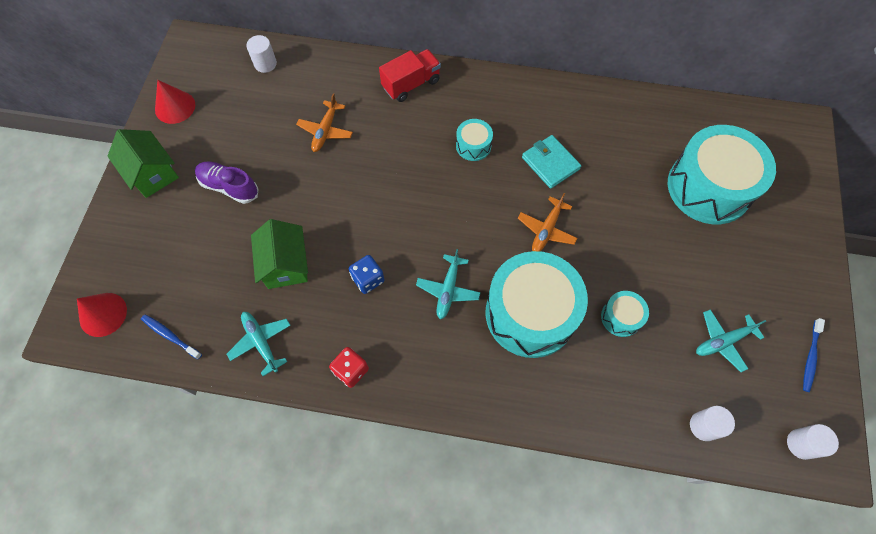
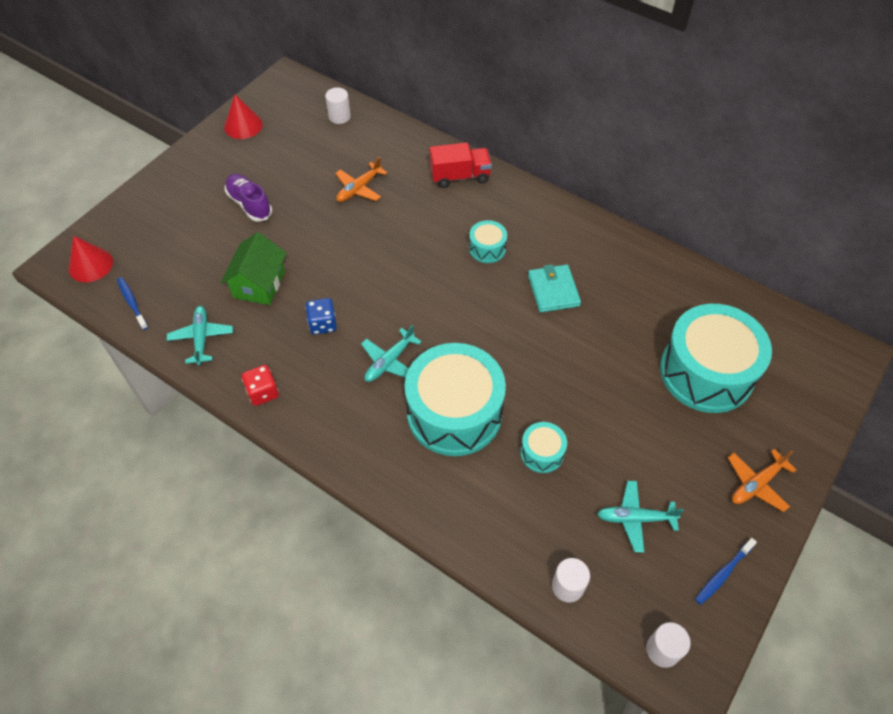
camera: 25 degrees right, 10 degrees down
green house [107,129,179,198] -> none
orange plane [518,193,577,252] -> orange plane moved to [728,449,797,512]

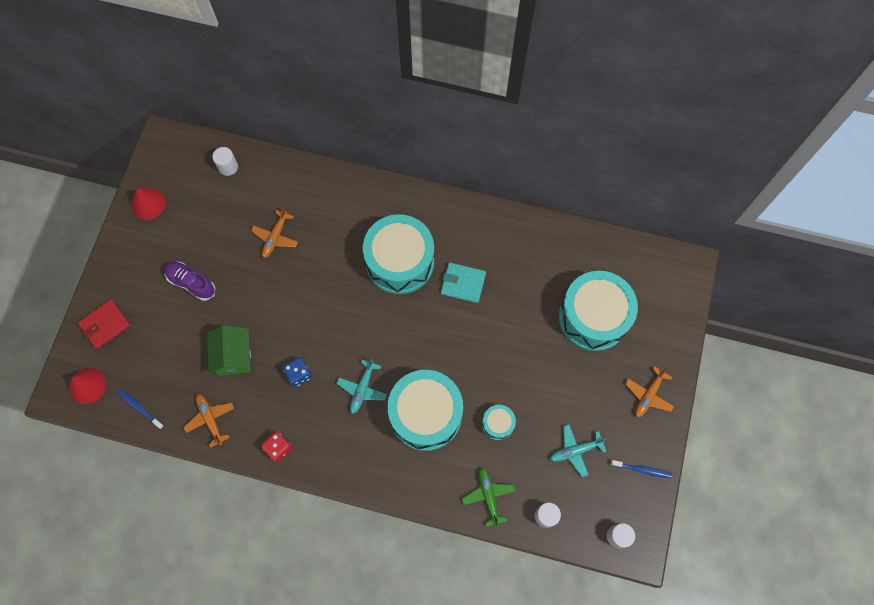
camera: 20 degrees left, 15 degrees up
turquoise plane [167,306,233,365] -> orange plane [183,394,234,448]
red truck [430,143,492,188] -> none
turquoise drum [469,220,507,263] -> turquoise drum [363,214,434,294], size x2.25
turquoise wallet [528,264,581,312] -> turquoise wallet turned 45 degrees counterclockwise [441,262,486,303]
blue toothbrush [695,538,757,605] -> blue toothbrush turned 105 degrees counterclockwise [611,460,672,479]
none -> red wallet [78,299,131,349]
none -> green plane [462,467,516,527]

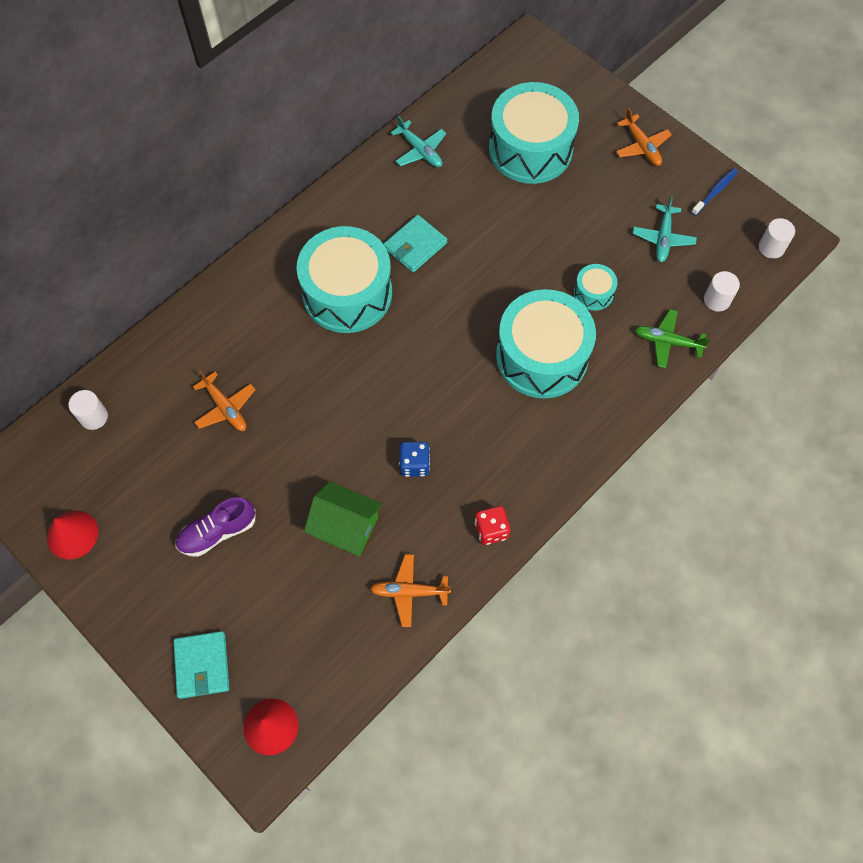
camera: 60 degrees left, 5 degrees down
red wallet [78,299,131,349] -> turquoise wallet [174,631,229,699]
blue toothbrush [117,389,164,429] -> none
turquoise plane [336,358,387,414] -> turquoise plane moved to [391,116,446,167]

